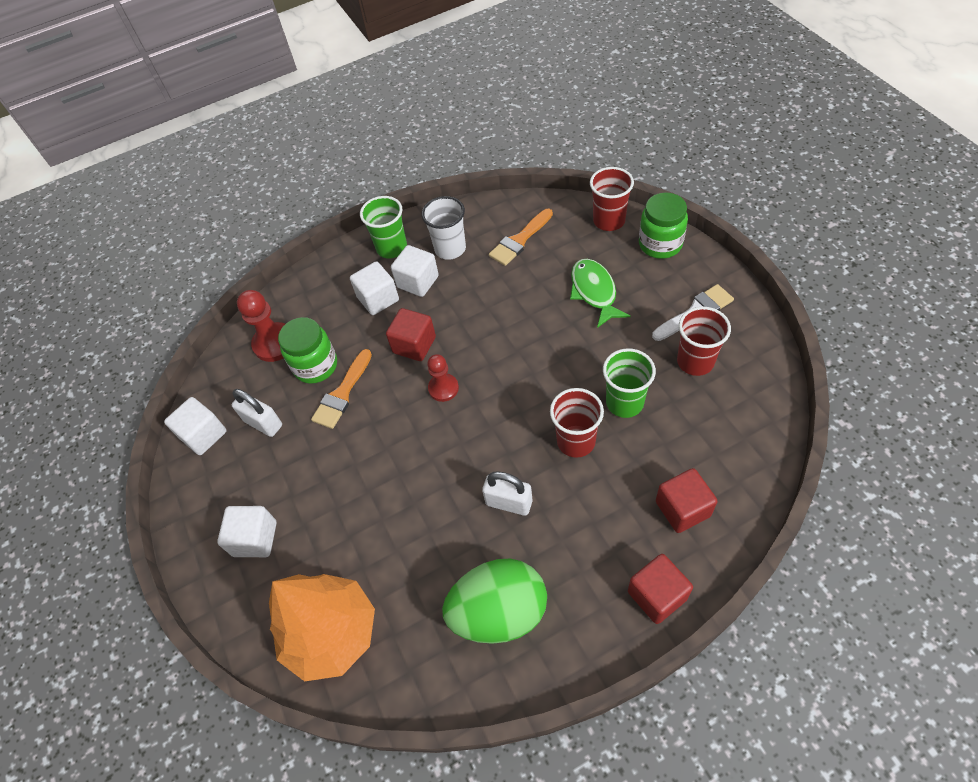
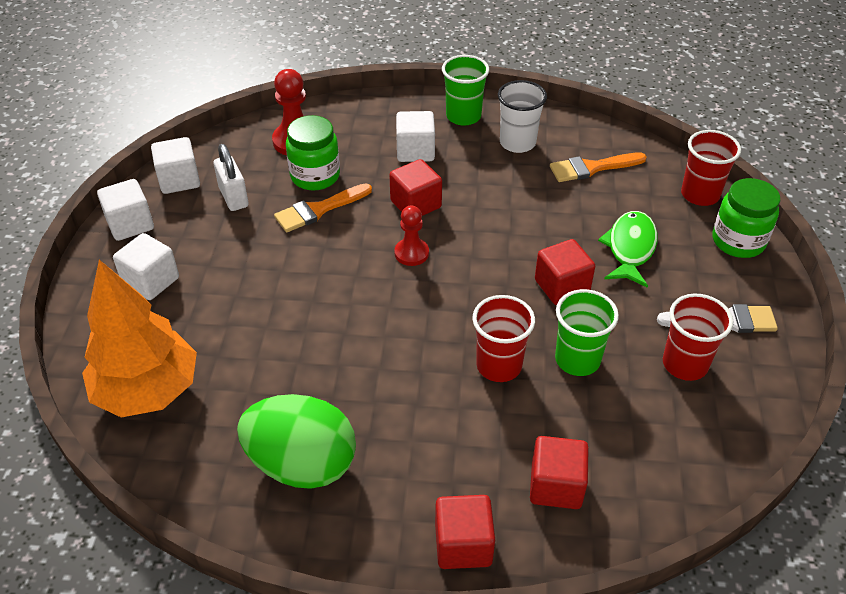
camera: 25 degrees right, 10 degrees down
white cube [391,245,439,297] -> white cube moved to [97,179,154,241]
white padlock [482,471,532,516] -> none
none -> red cube [535,239,595,305]

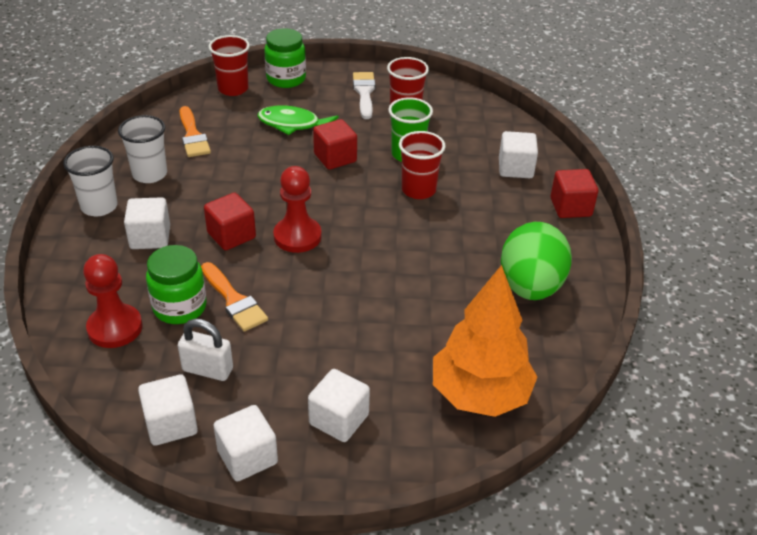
camera: 95 degrees left, 5 degrees down
white padlock [214,144,248,211] -> white padlock turned 45 degrees clockwise [178,318,233,381]
red pawn [394,205,429,266] -> red pawn [273,166,322,253], size x1.53
green cup [442,55,489,126] -> white cup [63,146,118,216]
red cube [530,436,589,509] -> white cube [499,131,538,178]

